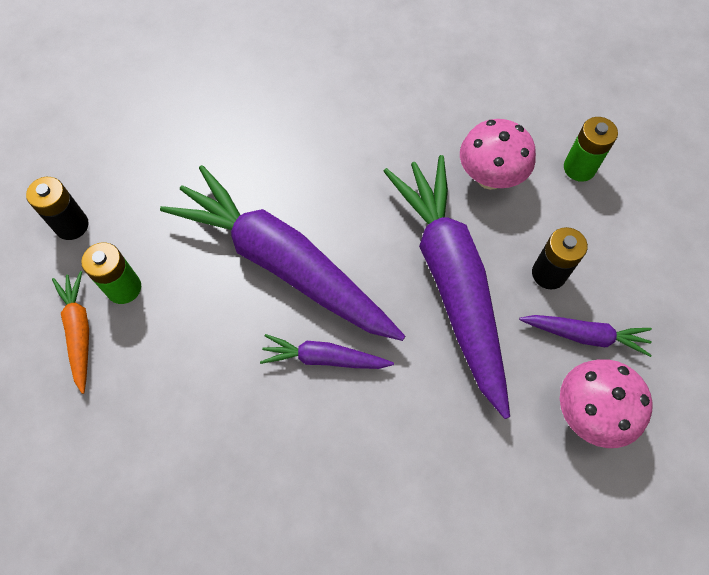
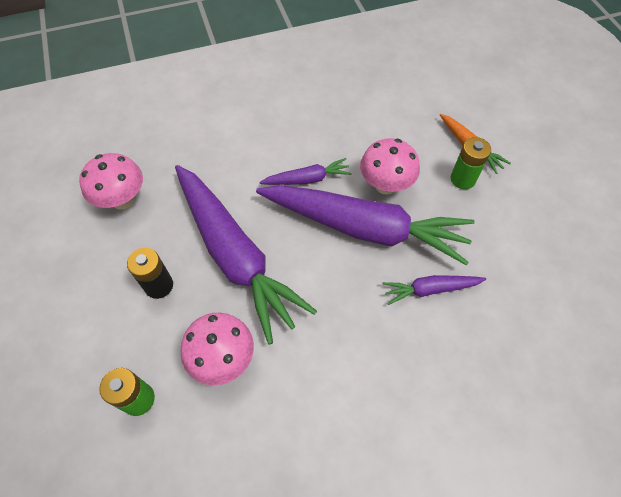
camera: 160 degrees right, 5 degrees down
black battery [26,177,89,240] -> none
purple carrot [519,315,652,357] -> purple carrot moved to [382,275,486,305]
none -> pink mushroom [360,138,420,195]

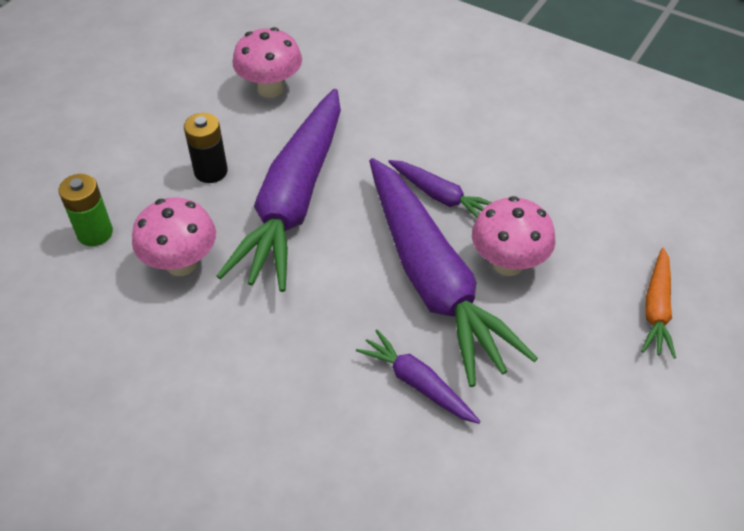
camera: 50 degrees right, 10 degrees down
green battery [451,137,491,189] -> none

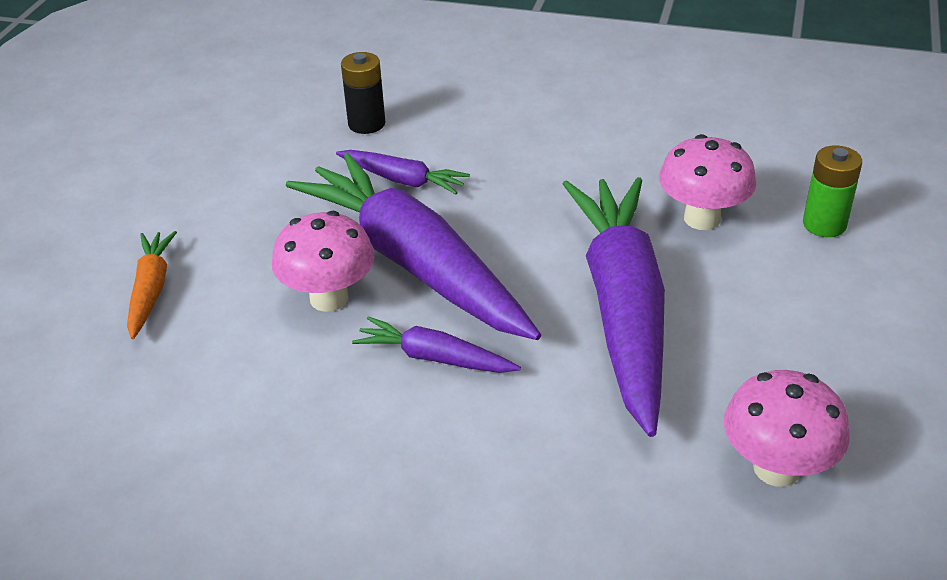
camera: 165 degrees right, 10 degrees down
black battery [184,113,228,183] -> black battery moved to [341,52,385,134]

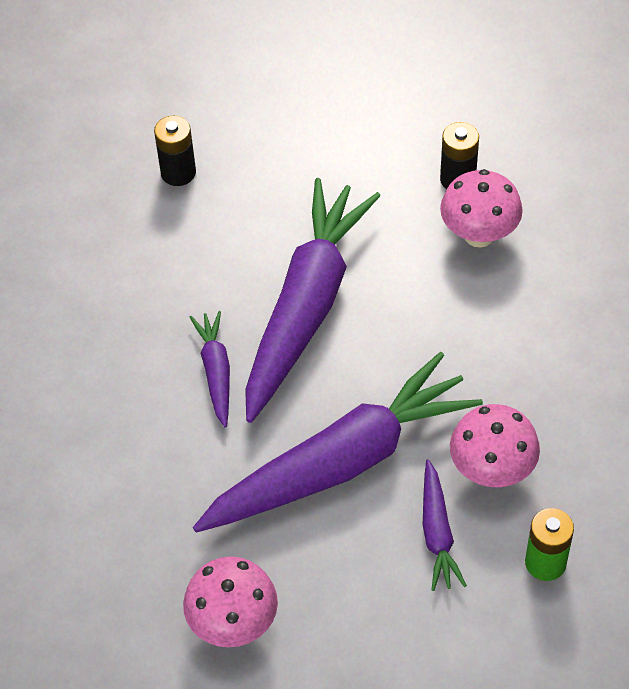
camera: 60 degrees right, 15 degrees up
orange carrot [127,231,177,339] -> black battery [154,116,196,186]
pink mushroom [272,211,375,312] -> pink mushroom moved to [440,169,523,248]
purple carrot [336,150,470,194] -> purple carrot moved to [423,459,467,591]

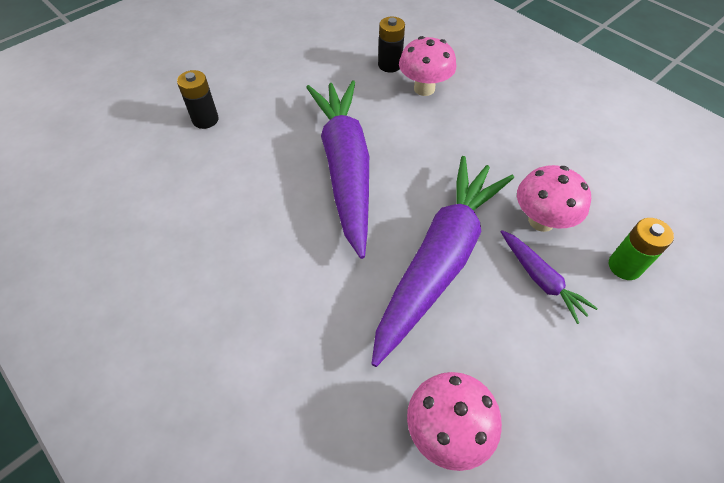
camera: 30 degrees left, 0 degrees up
purple carrot [190,311,230,428] -> none

